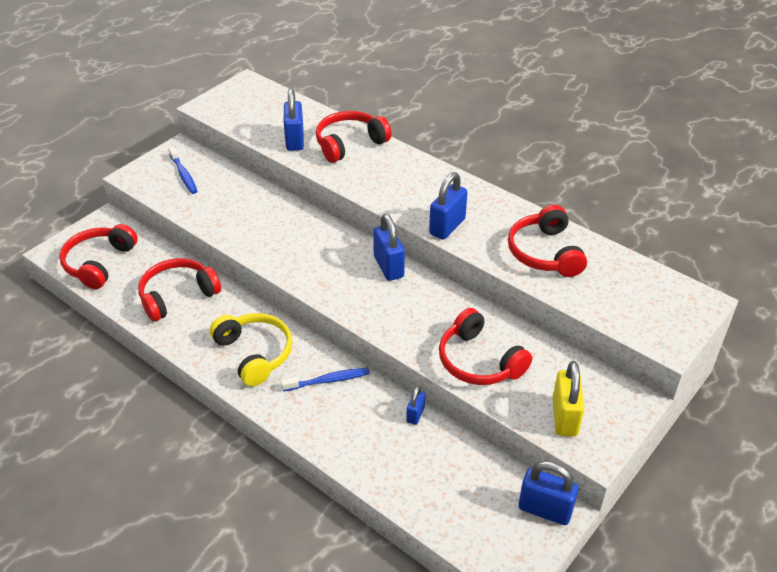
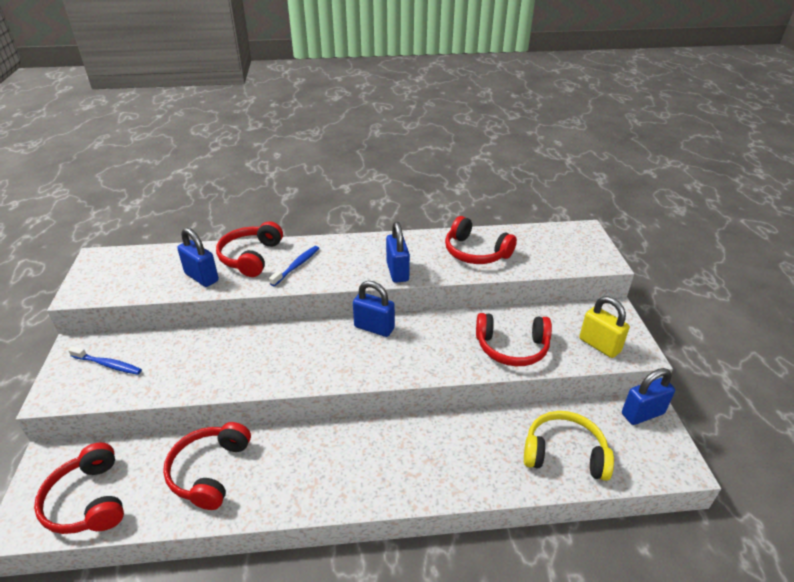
camera: 45 degrees left, 5 degrees down
yellow headphones [210,313,293,386] -> yellow headphones moved to [524,411,614,481]
blue toothbrush [281,368,370,391] -> blue toothbrush moved to [269,246,319,286]
blue padlock [406,386,425,425] -> none

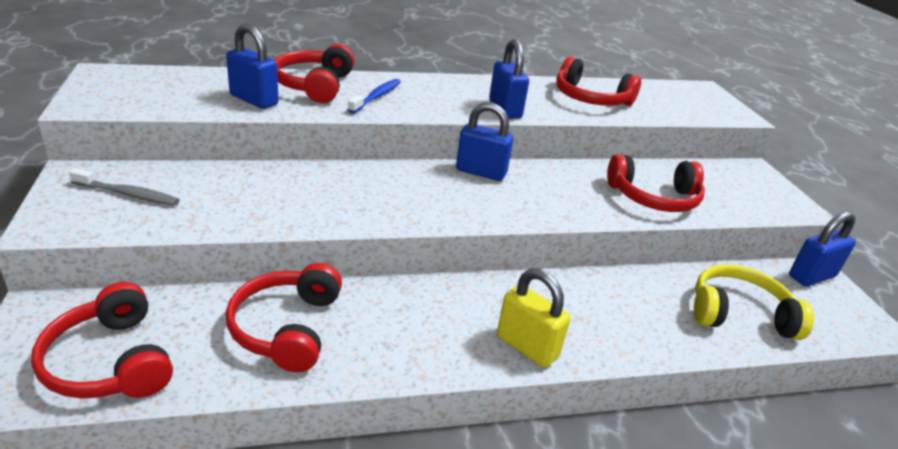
camera: 10 degrees left, 5 degrees down
blue toothbrush [68,346,142,375] -> grey toothbrush [69,168,180,206]
yellow padlock [579,296,630,358] -> yellow padlock moved to [497,268,571,368]

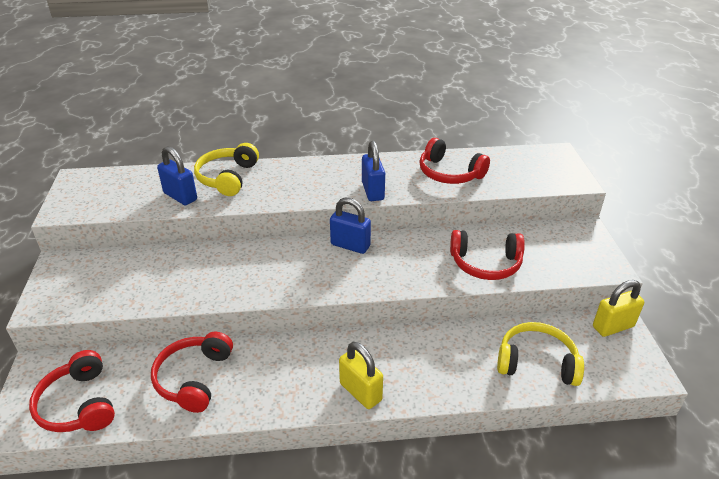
camera: 10 degrees right, 5 degrees up
grey toothbrush [69,168,180,206] -> none
red headphones [275,44,355,103] -> yellow headphones [194,143,259,196]
blue toothbrush [348,79,401,113] -> none
blue padlock [789,212,856,286] -> yellow padlock [593,280,644,337]

